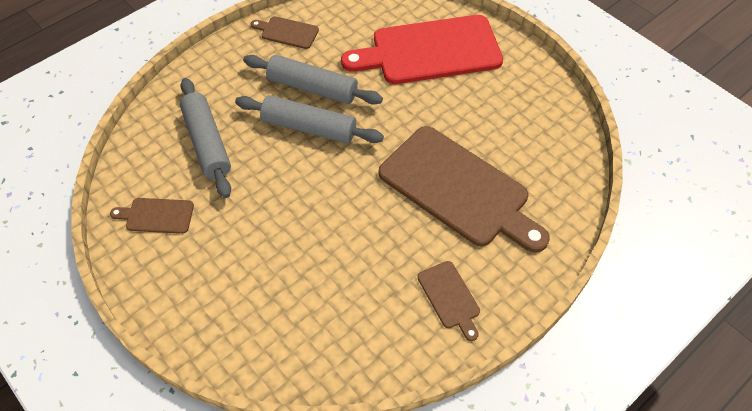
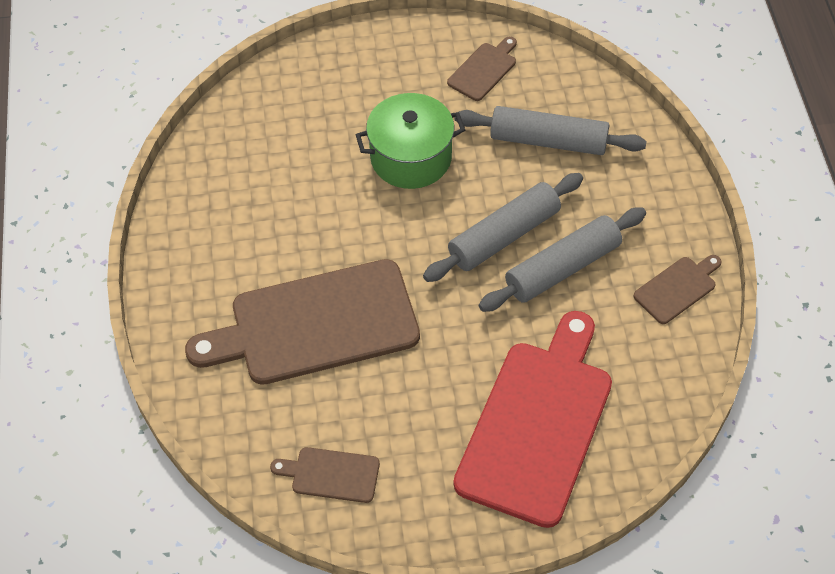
camera: 125 degrees right, 0 degrees up
brown cutting board [417,261,480,341] -> brown cutting board moved to [270,447,380,503]
none -> green pot [356,93,465,189]

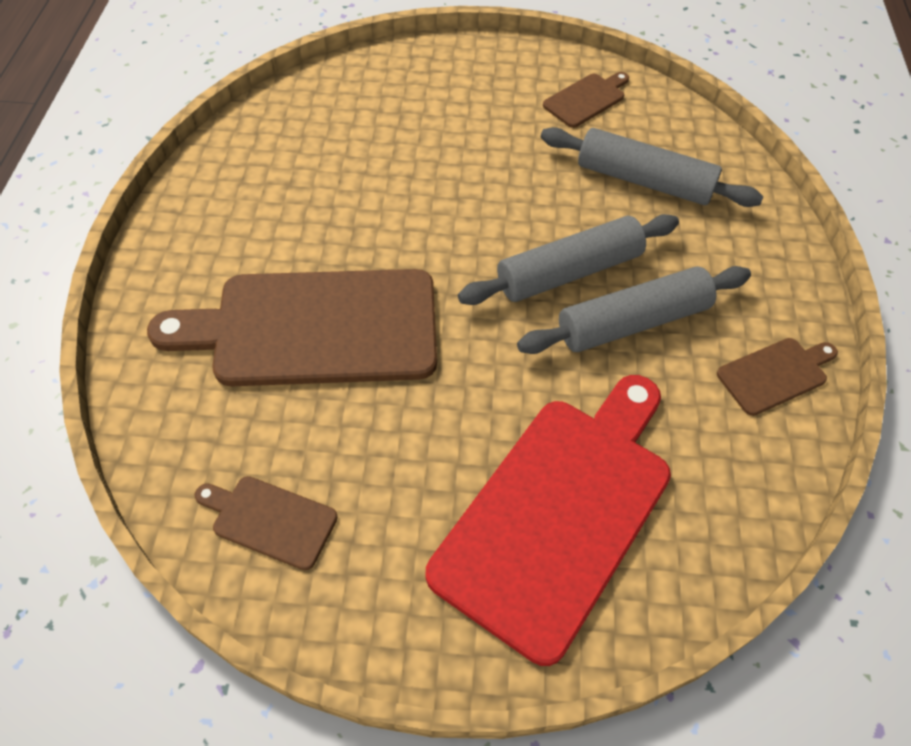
camera: 10 degrees right, 0 degrees up
green pot [356,93,465,189] -> none

